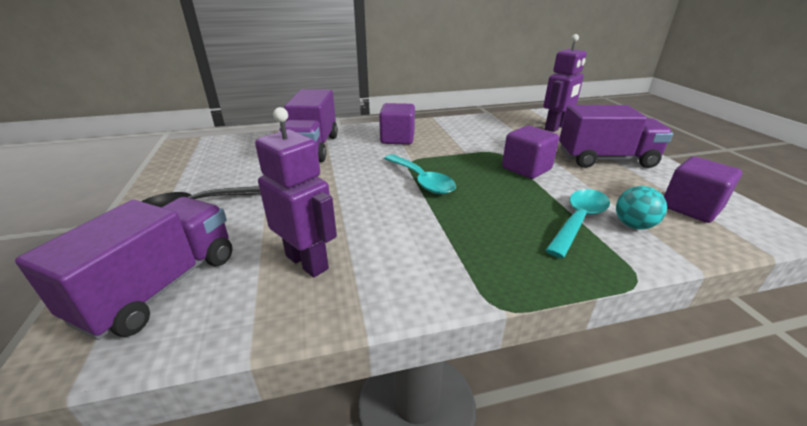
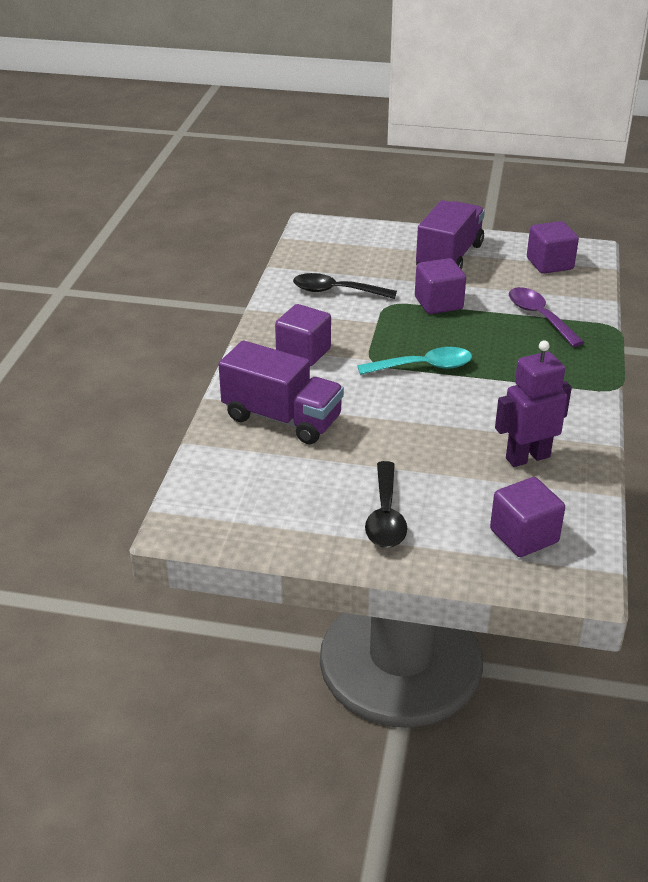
camera: 65 degrees left, 5 degrees up
purple truck [15,197,232,340] -> purple cube [490,477,565,557]
purple robot [543,34,587,132] -> none
turquoise spoon [545,189,610,258] -> purple spoon [509,287,584,347]
turquoise ball [616,186,667,229] -> none
none -> black spoon [293,273,397,299]

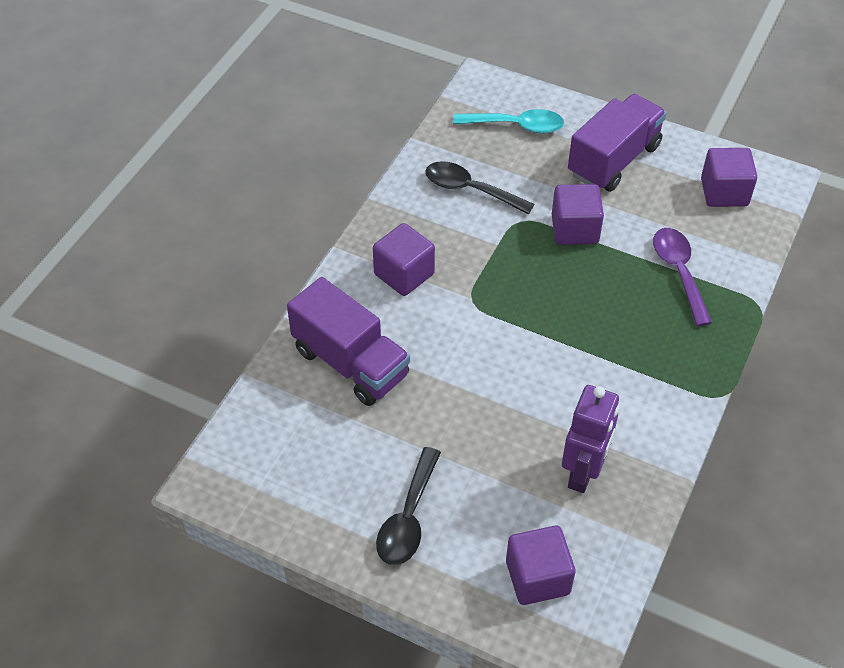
camera: 15 degrees right, 15 degrees up
turquoise spoon [357,347,472,375] -> turquoise spoon moved to [453,109,564,134]
purple robot [495,340,572,467] -> purple robot turned 120 degrees clockwise [562,385,619,493]

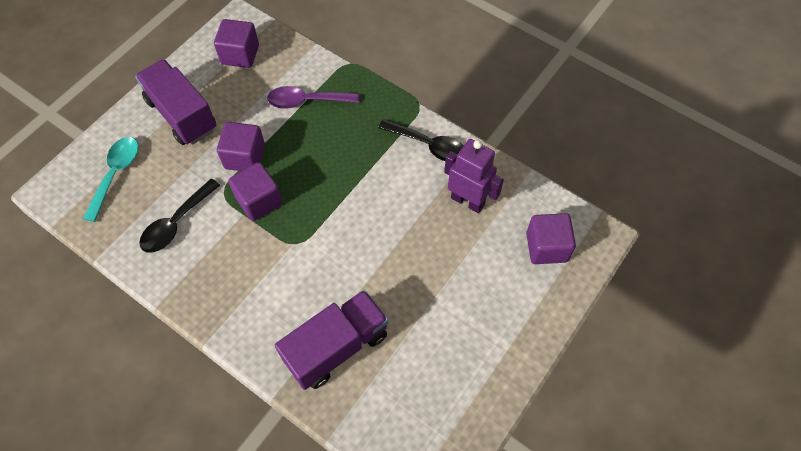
camera: 80 degrees left, 10 degrees up
purple cube [373,223,435,296] -> purple cube moved to [228,162,283,221]
black spoon [376,447,441,565] -> black spoon moved to [378,119,464,161]

